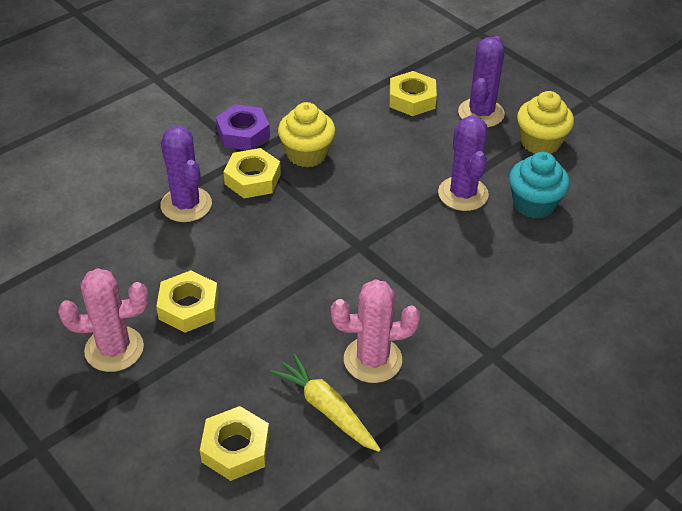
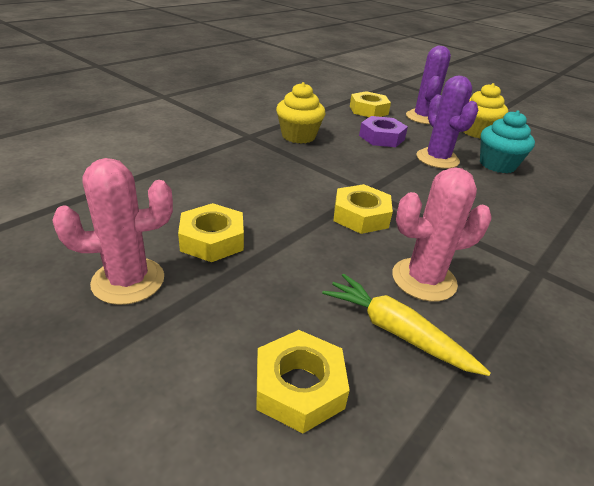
camera: 10 degrees left, 10 degrees down
purple cactus [161,126,212,222] -> none
purple nut [216,104,270,150] -> purple nut moved to [359,116,408,147]
yellow nut [223,148,281,198] -> yellow nut moved to [333,184,393,234]

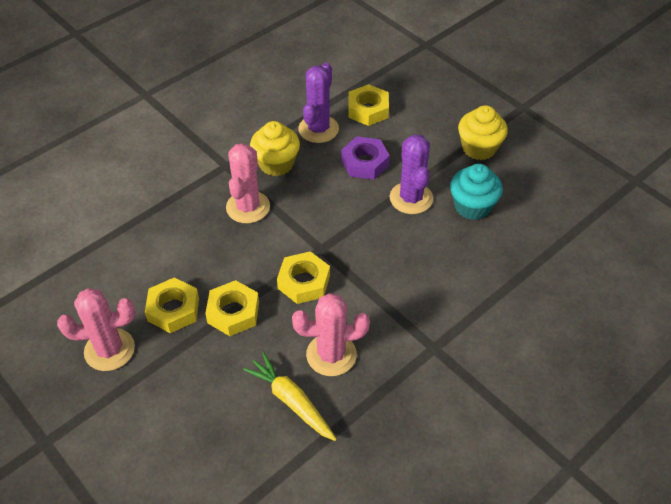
camera: 10 degrees right, 15 degrees up
yellow nut [256,330,350,433] -> yellow nut moved to [205,280,259,336]
purple cactus [406,46,451,124] -> purple cactus moved to [298,63,339,143]
none -> pink cactus [226,143,270,224]

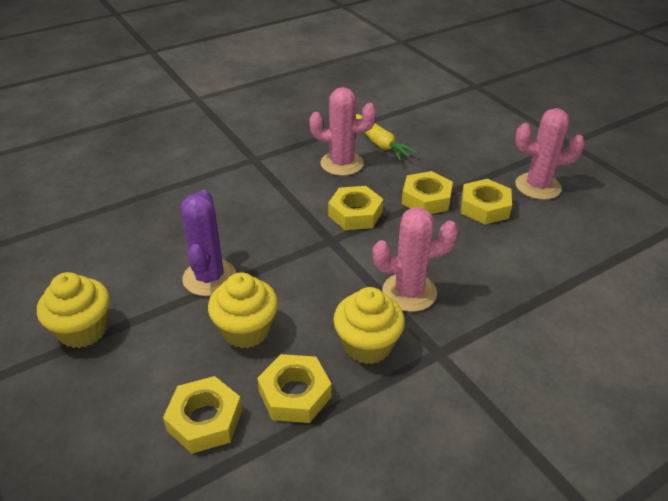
camera: 170 degrees left, 10 degrees down
pink cactus [226,143,270,224] -> pink cactus turned 60 degrees clockwise [373,207,458,312]
purple cactus [298,63,339,143] -> yellow nut [257,354,332,423]
purple nut [341,137,390,179] -> yellow cupcake [208,272,278,348]
turquoise cupcake [450,164,503,220] -> none

